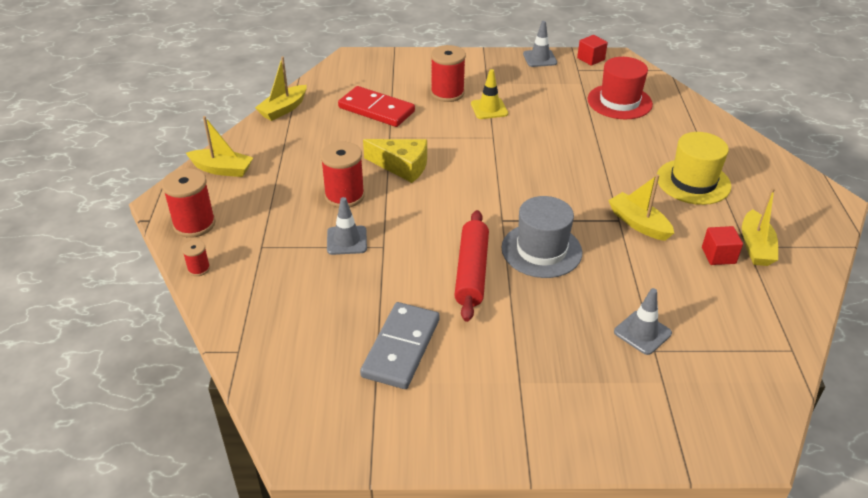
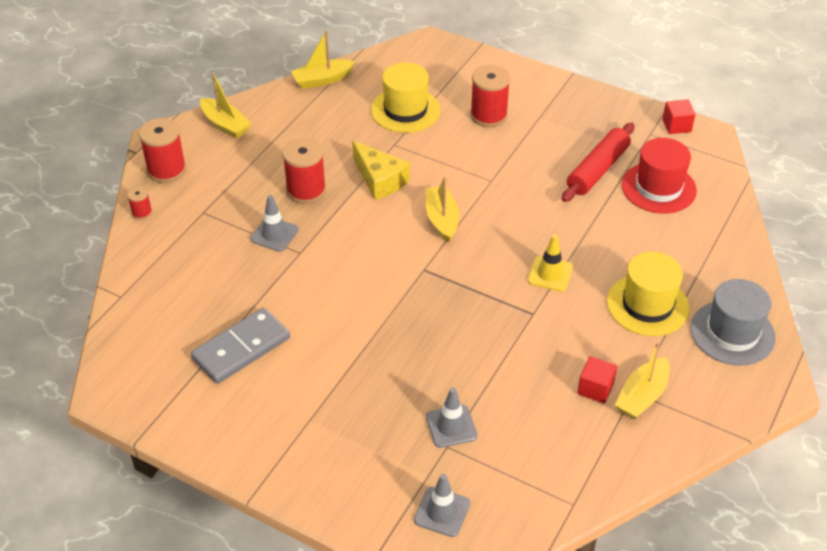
camera: 30 degrees right, 5 degrees up
red domino [338,86,415,127] -> yellow hat [371,63,441,133]
red rolling pin [454,210,489,322] -> red rolling pin moved to [562,123,635,202]
yellow traffic cone [471,69,508,119] -> yellow traffic cone moved to [528,234,573,291]
grey hat [501,196,582,278] -> grey hat moved to [690,279,776,366]
grey traffic cone [523,21,557,67] -> grey traffic cone moved to [414,474,470,537]
yellow boat [608,174,674,241] -> yellow boat moved to [426,176,460,243]

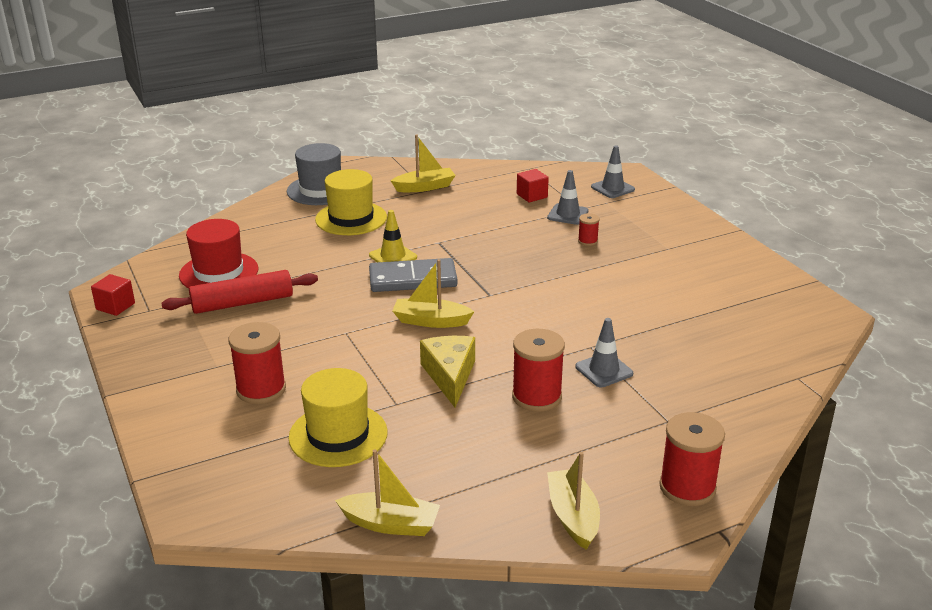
camera: 145 degrees left, 15 degrees down
red spool [127,186,152,220] -> red spool moved to [578,213,600,246]
grey domino [191,308,290,384] -> grey domino moved to [369,258,458,292]
yellow boat [426,176,460,243] -> yellow boat turned 75 degrees clockwise [392,259,474,328]
red cube [577,356,617,403] -> red cube moved to [517,169,549,203]

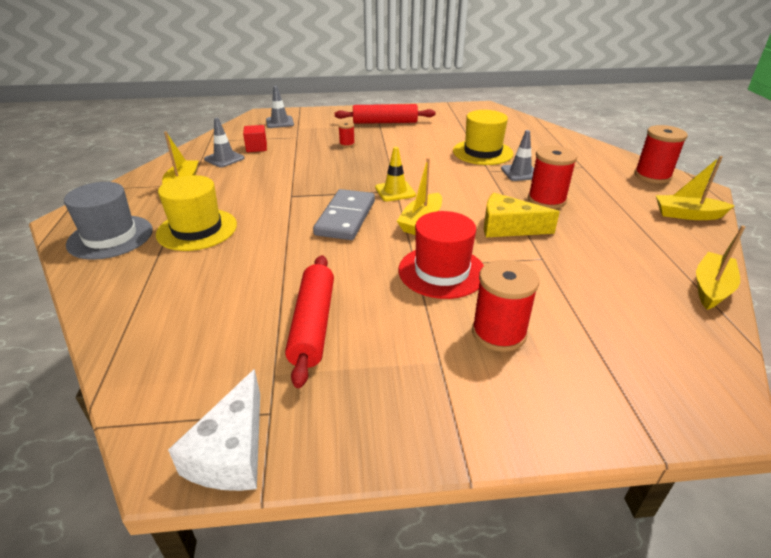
camera: 70 degrees left, 5 degrees up
red cube [91,274,135,316] -> white cheese [168,369,260,491]
red hat [179,219,258,288] -> red hat moved to [398,211,484,299]
yellow hat [289,368,388,467] -> yellow hat moved to [453,110,514,165]
yellow traffic cone [369,210,417,262] -> yellow traffic cone moved to [375,147,416,201]
grey traffic cone [547,170,589,225] -> grey traffic cone moved to [204,118,245,167]
none -> red rolling pin [335,104,435,124]

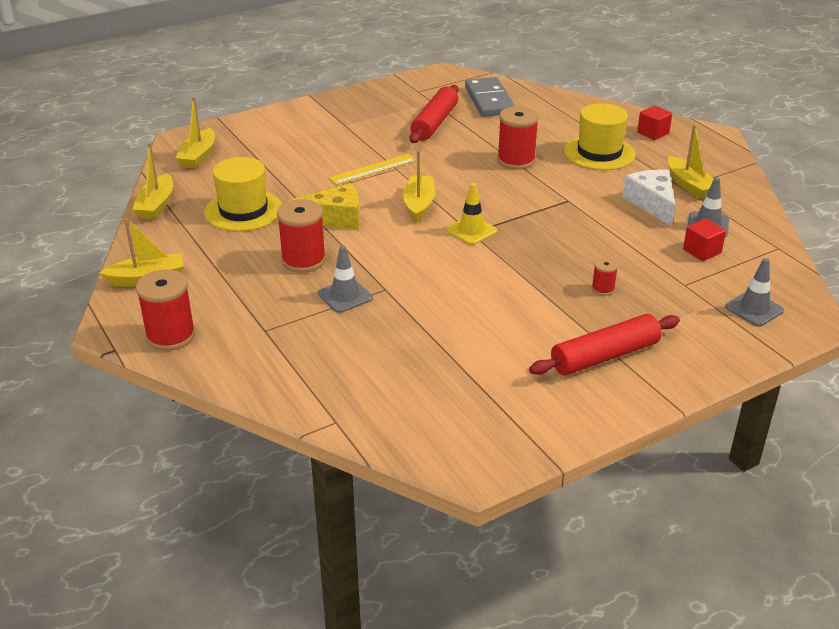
camera: 155 degrees right, 0 degrees up
grey hat [64,182,153,260] -> red cube [637,105,672,140]
white cheese [168,369,260,491] -> white cheese moved to [623,170,675,227]
red rolling pin [285,255,334,388] -> red rolling pin turned 45 degrees clockwise [410,85,458,143]
grey domino [313,189,375,240] -> grey domino moved to [465,77,515,117]
red hat [398,211,484,299] -> yellow ruler [329,154,416,185]
yellow hat [453,110,514,165] -> yellow hat moved to [204,157,282,231]
red spool [472,260,539,352] -> red spool moved to [497,106,539,170]
none -> yellow boat [175,97,215,169]

